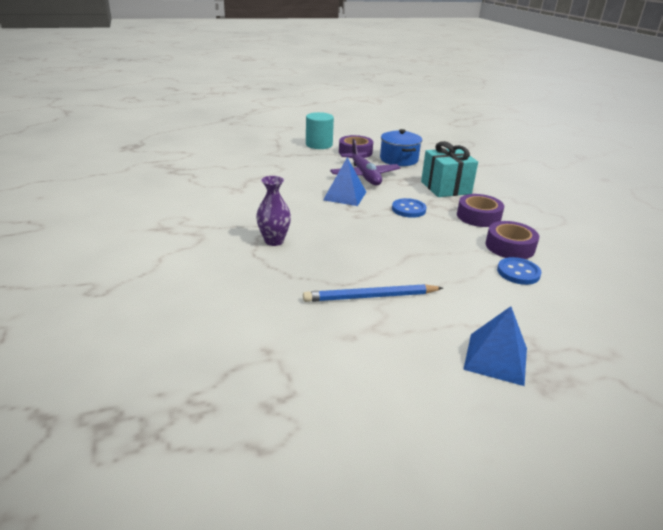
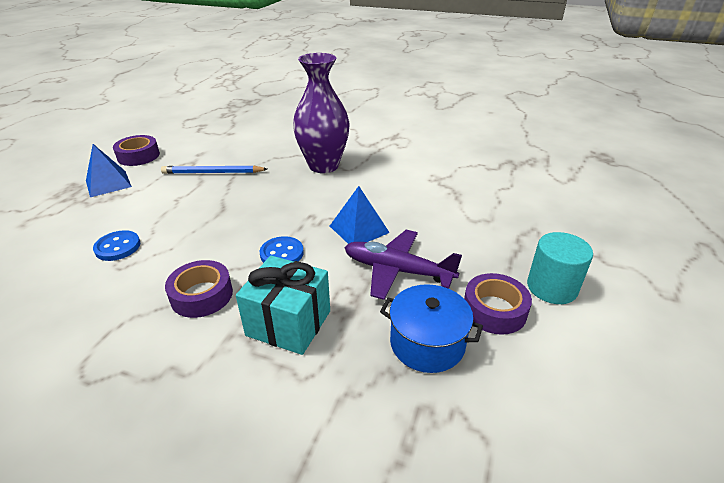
camera: 130 degrees right, 5 degrees up
purple vase [256,176,291,246] -> purple vase [293,53,350,173], size x1.87
blue pencil [303,284,443,302] -> blue pencil turned 120 degrees counterclockwise [161,165,267,174]
purple tape [486,221,539,259] -> purple tape moved to [113,135,160,166]

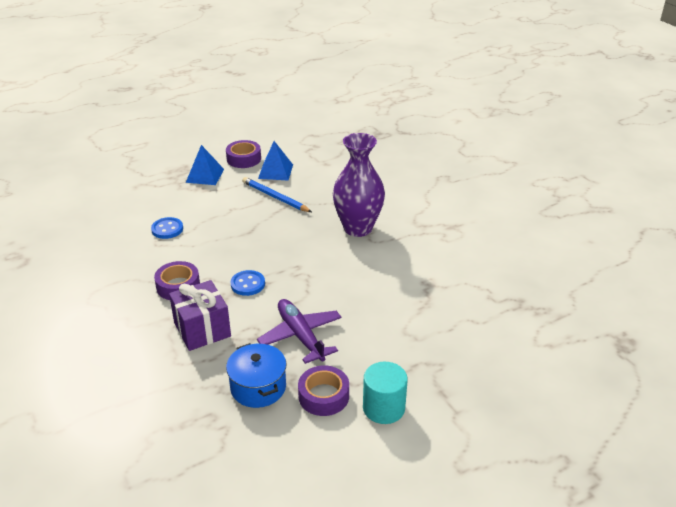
camera: 40 degrees right, 0 degrees up
turquoise gift [236,255,330,355] -> purple gift [169,280,231,351]
blue pyramid [330,186,390,244] -> blue pyramid moved to [258,141,293,181]

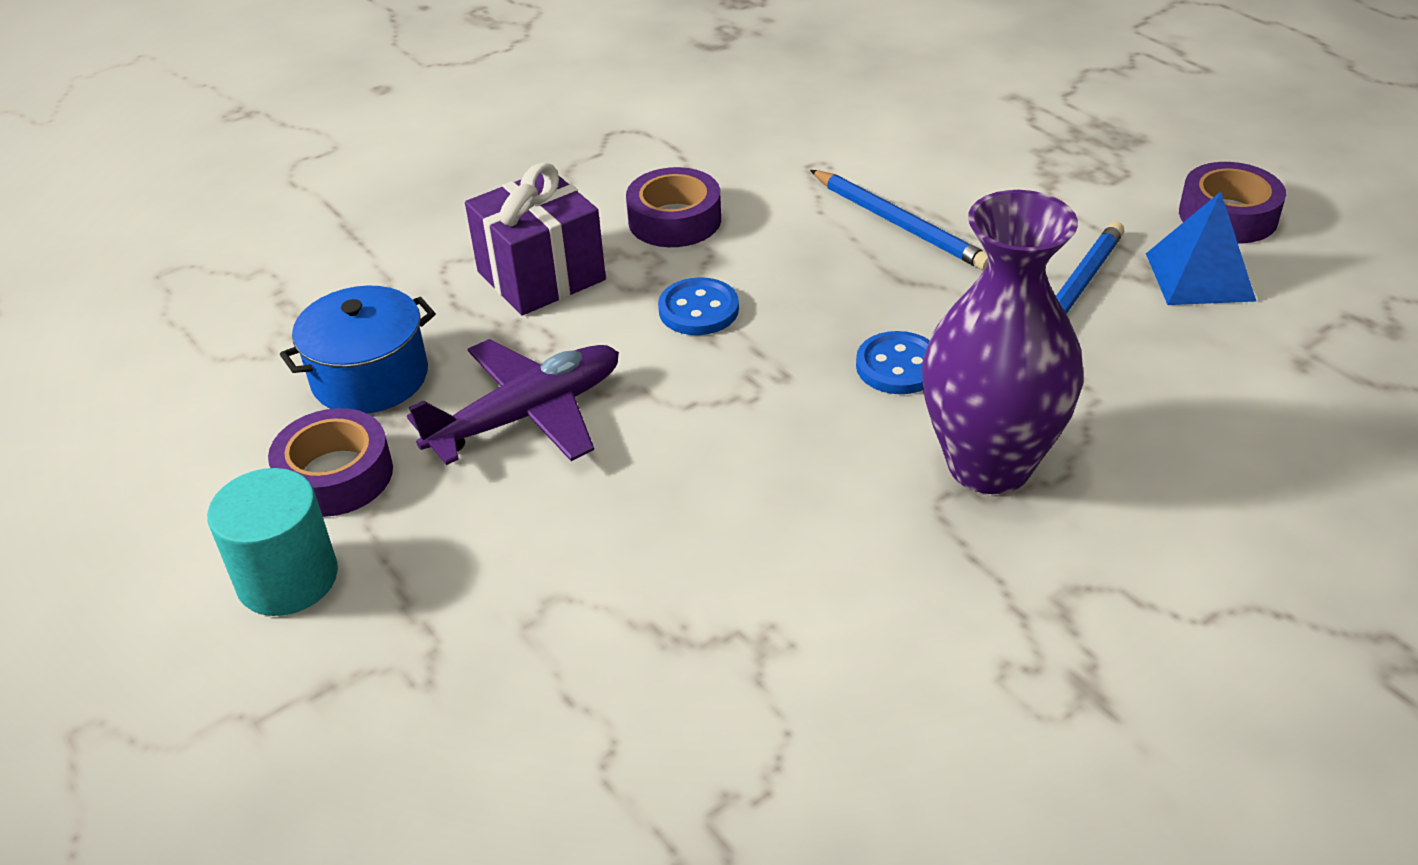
camera: 85 degrees right, 5 degrees up
blue button [151,217,183,239] -> blue button moved to [856,331,930,394]
blue pyramid [186,145,224,185] -> none
none -> blue pencil [810,170,988,270]

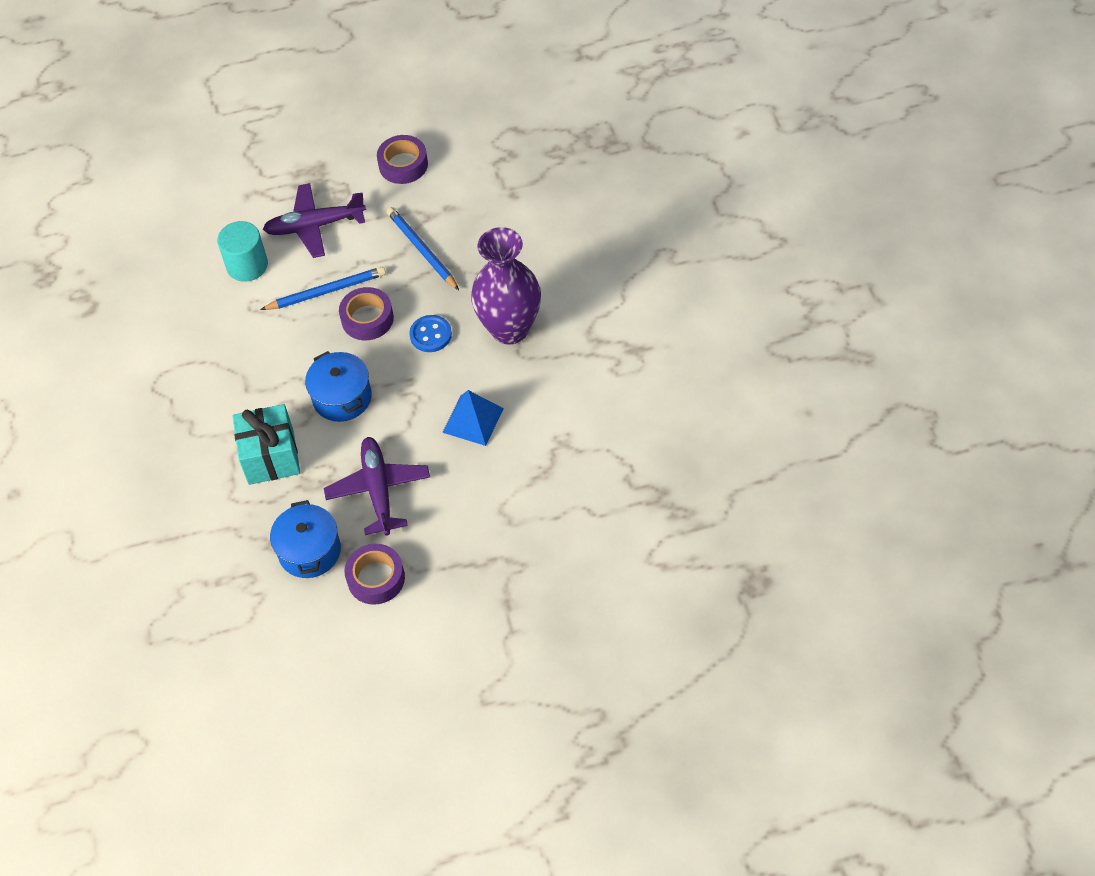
camera: 65 degrees left, 15 degrees up
turquoise cylinder [207,468,338,616] -> turquoise cylinder moved to [217,221,268,282]
purple gift [465,162,606,315] -> turquoise gift [232,404,300,485]
purple tape [626,167,721,247] -> purple tape moved to [339,287,394,340]
blue button [658,277,739,335] -> blue pot [305,351,372,422]
blue pyramid [1146,192,1257,305] -> blue pyramid moved to [442,390,504,446]
none -> purple plane [263,183,366,258]

